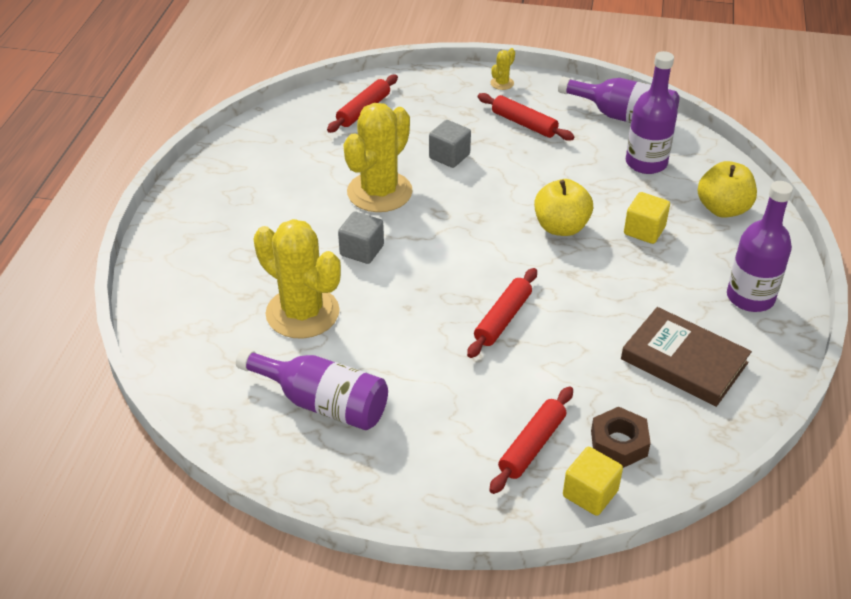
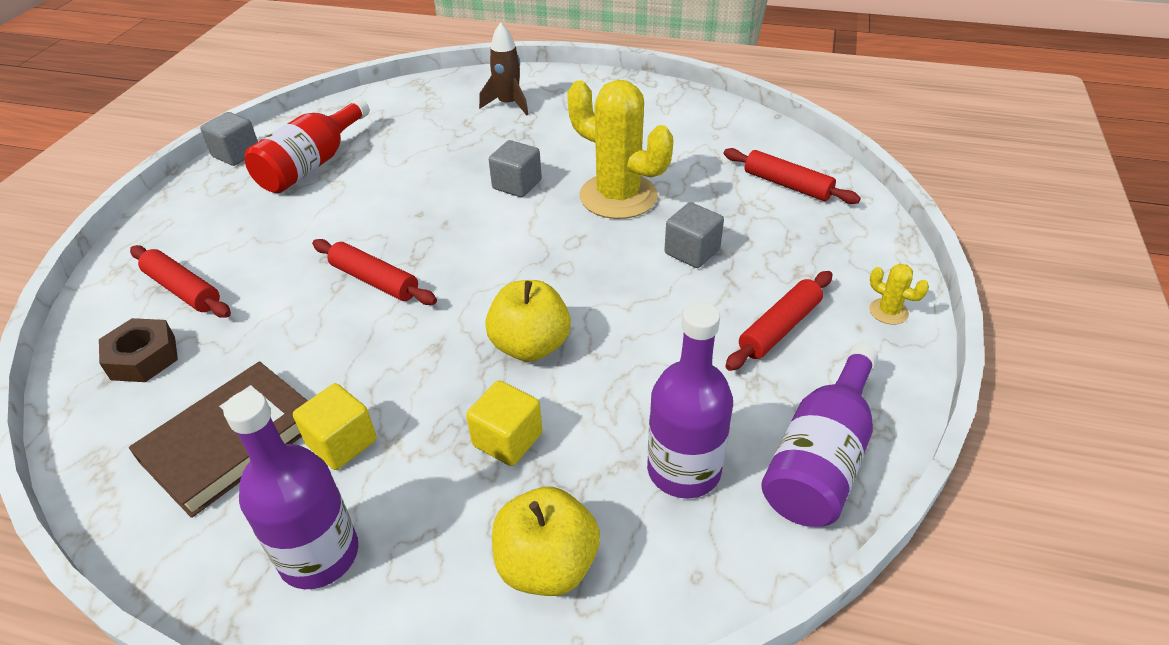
camera: 95 degrees right, 0 degrees up
purple bottle [236,348,388,430] -> red bottle [245,98,370,193]
yellow cactus [253,219,341,338] -> none
yellow cube [563,447,623,516] -> yellow cube moved to [293,383,376,470]
none -> grey cube [200,112,258,166]
none -> brown rocket [479,22,529,116]

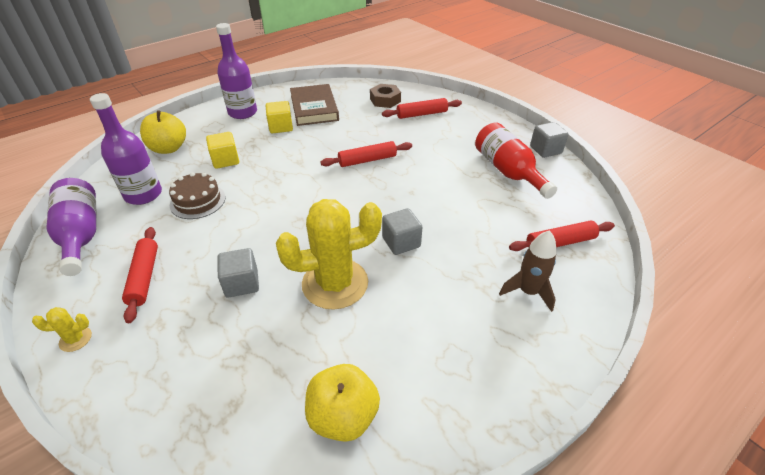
camera: 125 degrees right, 0 degrees up
yellow apple [485,280,571,362] -> yellow apple moved to [305,364,380,442]
red rolling pin [724,148,861,204] -> red rolling pin moved to [509,221,615,251]
none -> brown cake [169,172,226,219]

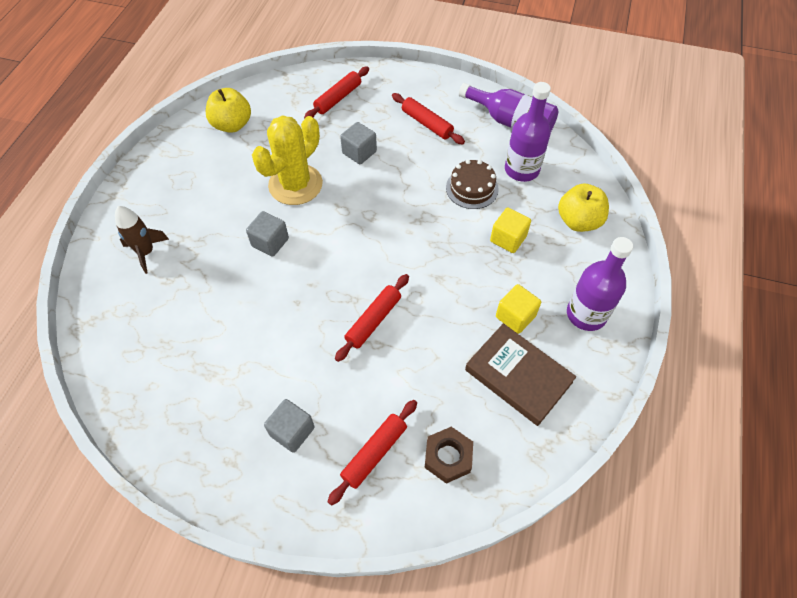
camera: 145 degrees right, 15 degrees up
yellow cactus [32,307,92,352] -> none
red bottle [475,122,557,199] -> none
red rolling pin [509,221,615,251] -> red rolling pin moved to [304,67,369,118]
grey cube [530,122,568,158] -> grey cube moved to [264,399,314,453]

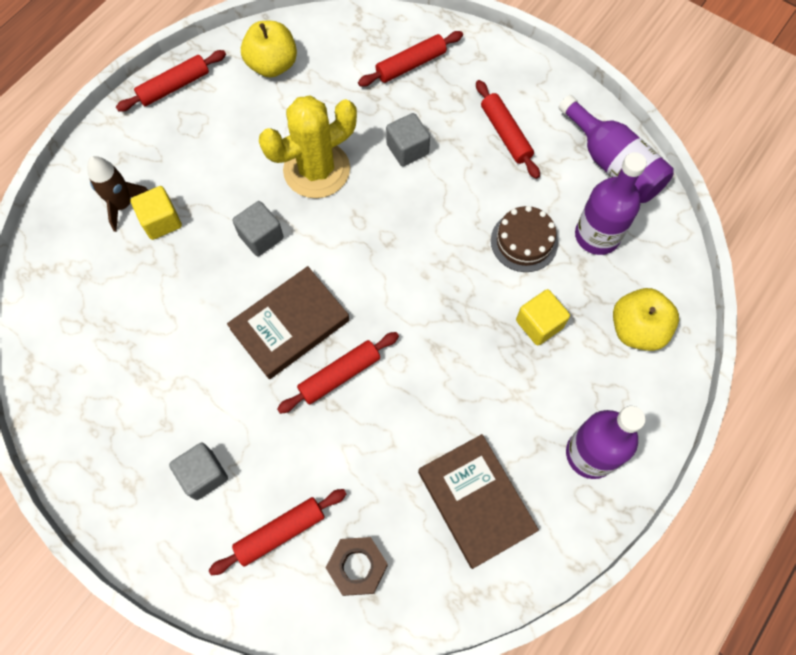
camera: 20 degrees right, 10 degrees up
yellow cube [496,284,541,334] -> yellow cube moved to [130,186,182,240]
none -> red rolling pin [116,50,226,112]
none -> brown book [227,266,349,379]

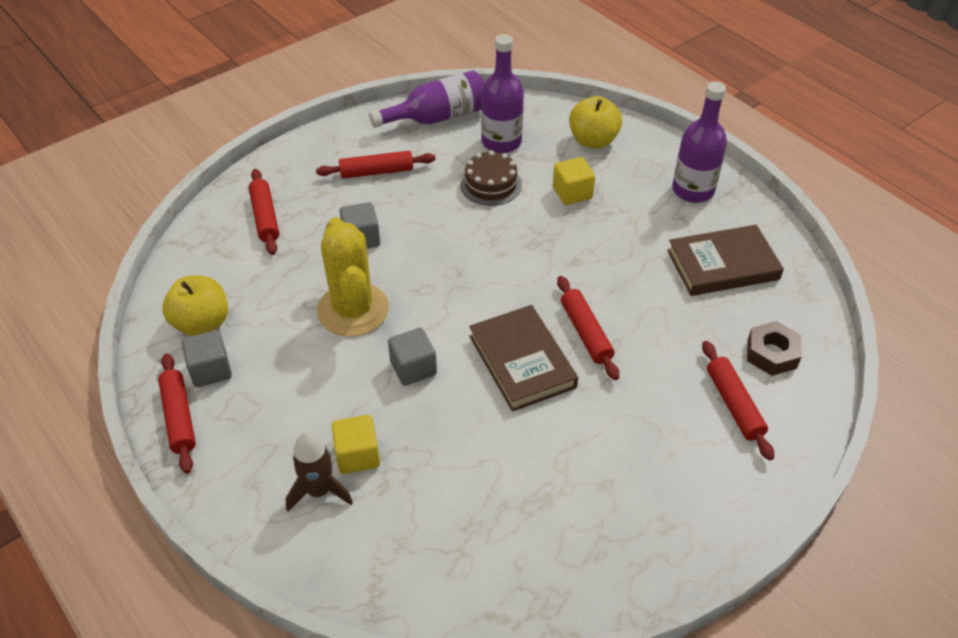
camera: 75 degrees left, 20 degrees down
grey cube [169,443,228,500] -> grey cube moved to [182,330,232,387]

